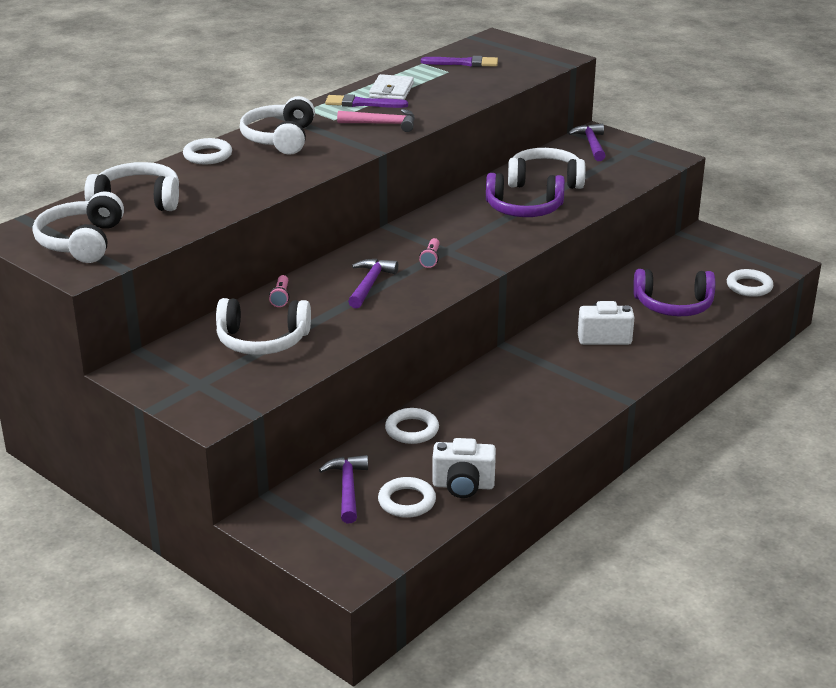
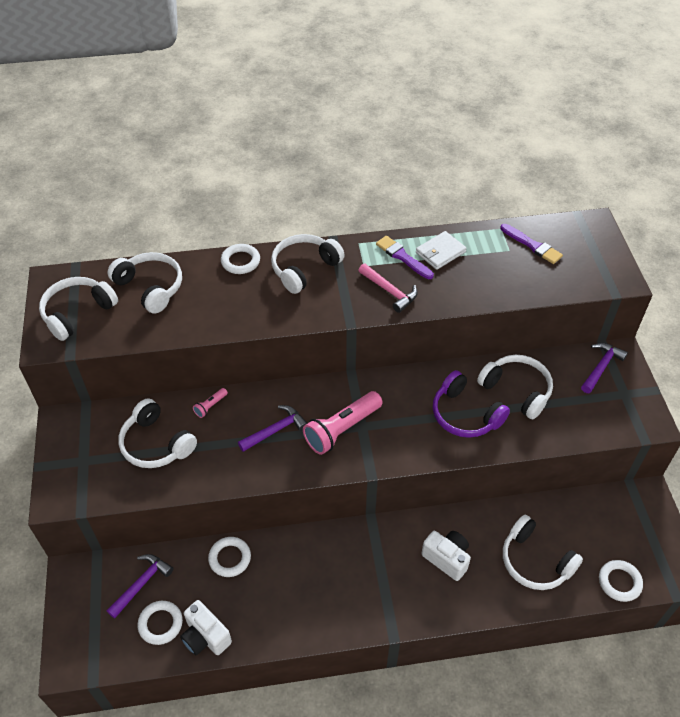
camera: 40 degrees right, 20 degrees up
pink flashlight [419,238,440,268] -> pink flashlight [303,391,383,455], size x2.21
purple headphones [633,269,715,316] -> white headphones [503,515,583,590]

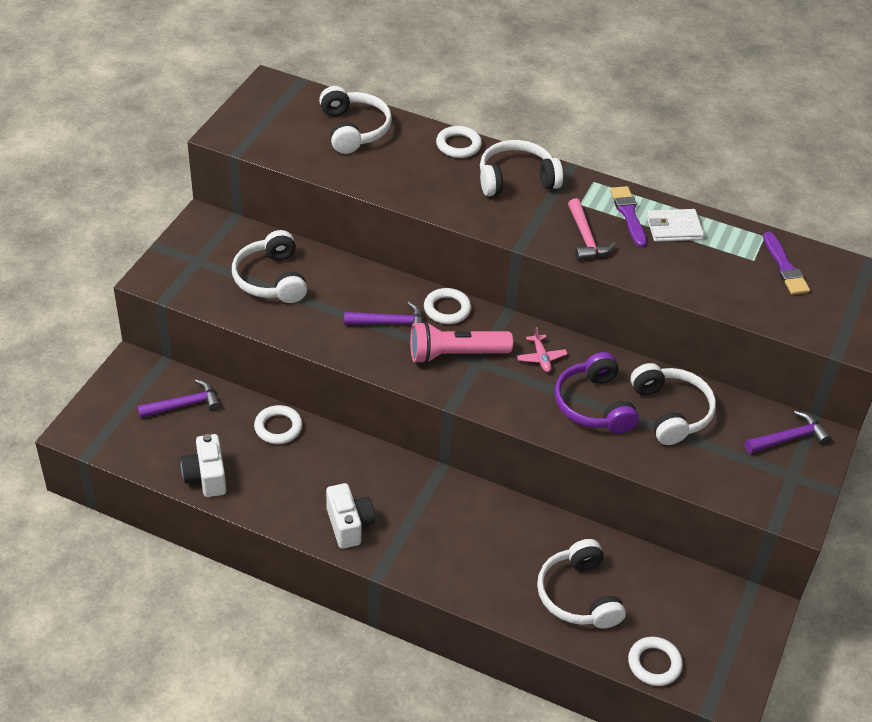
camera: 30 degrees right, 5 degrees down
white headphones [39,277,118,341] -> none
white ring [137,601,183,645] -> white ring moved to [424,288,471,324]
pink flashlight [193,388,228,418] -> none
white camera [421,531,471,581] -> white camera moved to [326,483,375,549]
none -> pink plane [517,327,567,372]

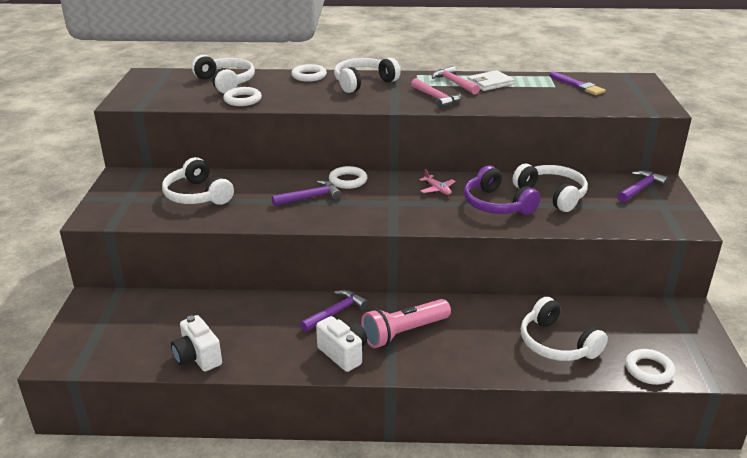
camera: 20 degrees left, 15 degrees down
purple hammer [137,379,221,418] -> purple hammer moved to [300,290,369,332]
white ring [254,405,303,444] -> white ring moved to [223,87,262,106]
pink flashlight [410,321,513,364] -> pink flashlight moved to [361,299,451,348]
purple brush [610,186,647,247] -> pink hammer [432,66,480,95]

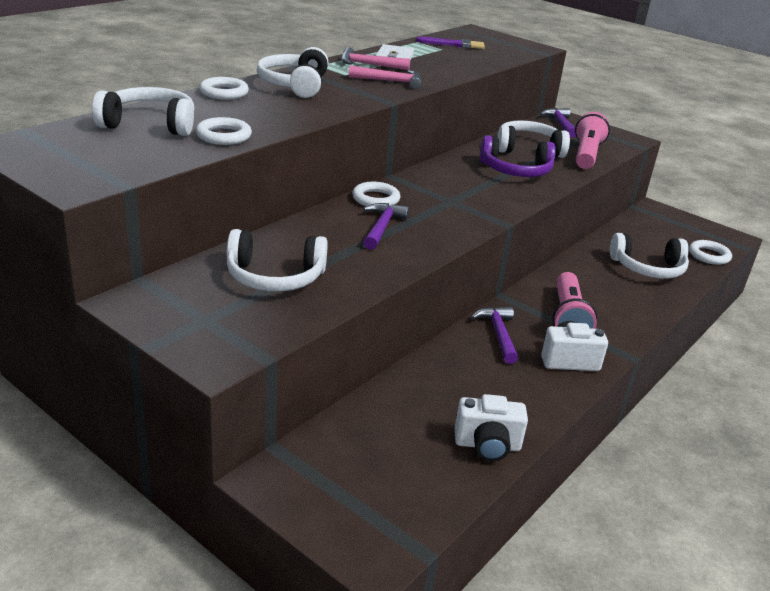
camera: 55 degrees left, 0 degrees up
pink plane [419,169,456,195] -> none
none -> pink flashlight [575,112,610,169]

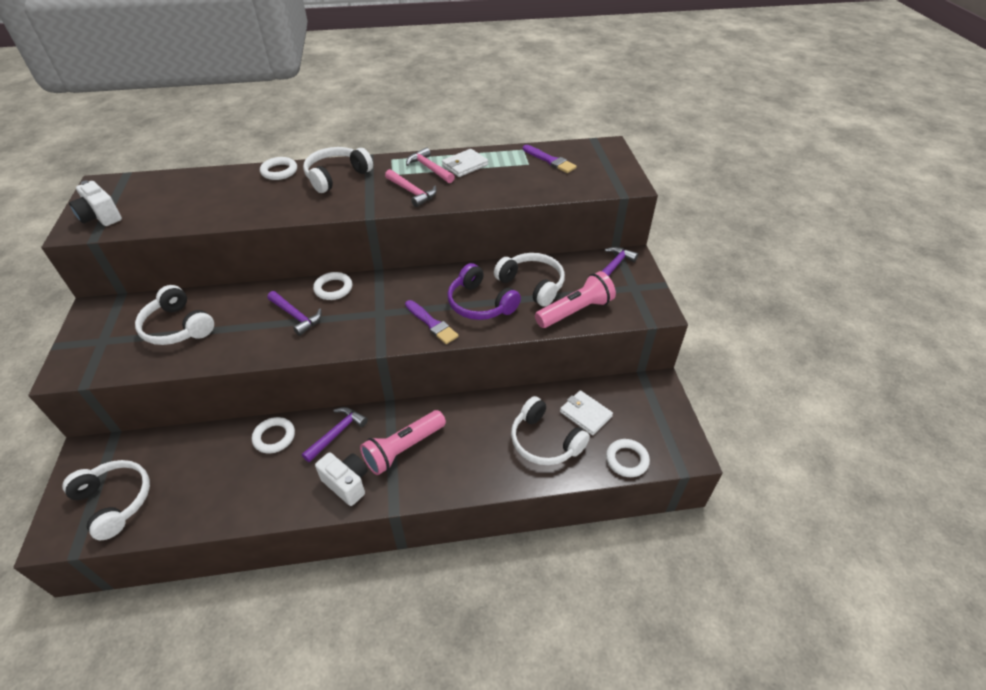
camera: 45 degrees right, 15 degrees up
white headphones [92,87,195,136] -> white headphones moved to [62,460,150,540]
white ring [196,117,252,145] -> white ring moved to [252,417,295,454]
purple hammer [363,203,409,250] -> purple hammer turned 75 degrees clockwise [267,291,322,336]
white camera [455,394,528,461] -> white camera moved to [69,181,122,226]
none -> purple brush [405,300,459,344]
none -> white wallet [560,390,613,435]

